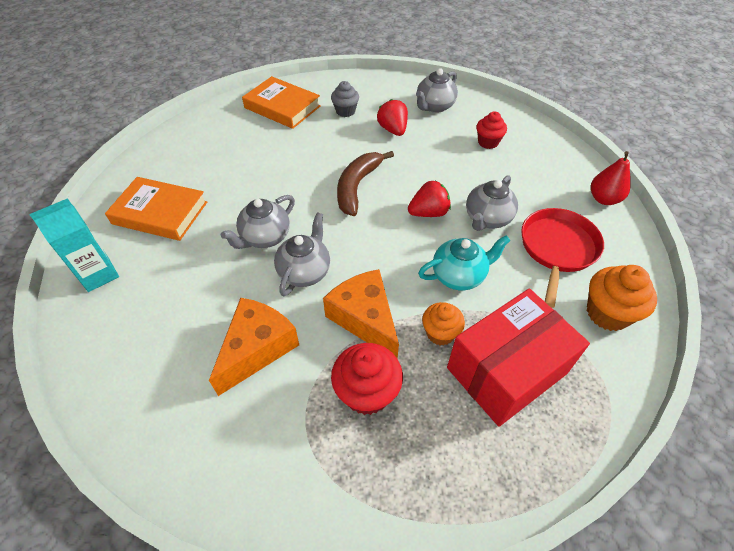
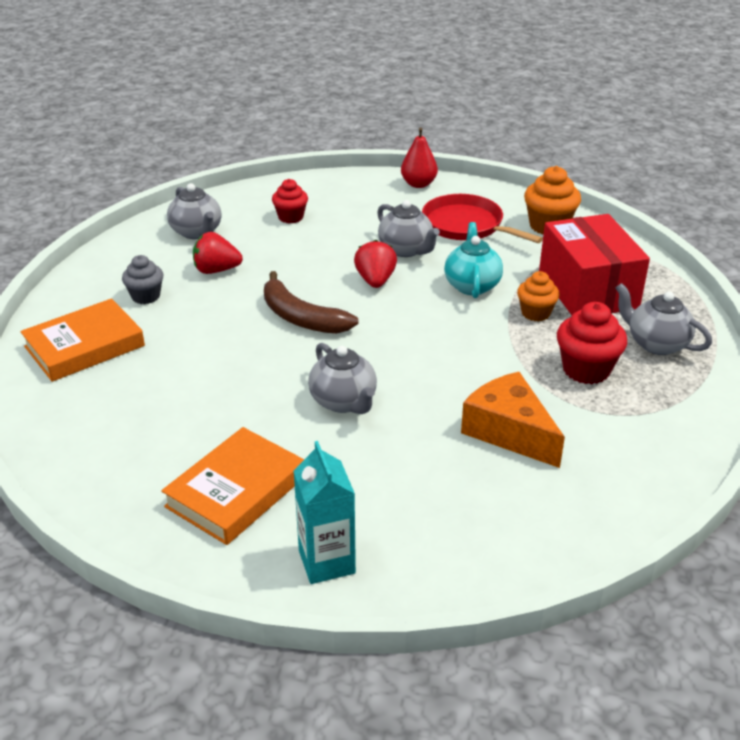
camera: 70 degrees left, 15 degrees down
grey teapot [274,212,330,296] -> grey teapot moved to [615,283,712,355]
orange cheese [323,269,399,358] -> none

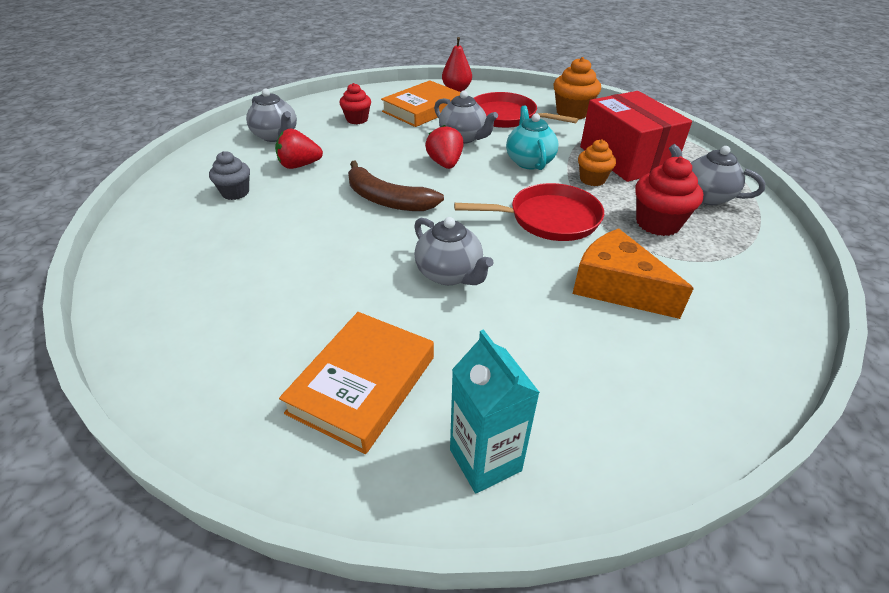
camera: 10 degrees left, 5 degrees up
orange book [20,298,145,382] -> orange book moved to [381,80,461,127]
none -> red pan [454,183,604,241]

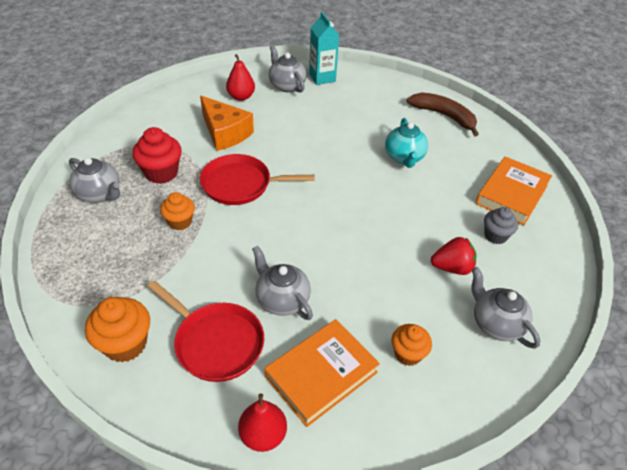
camera: 175 degrees left, 5 degrees up
orange book [279,312,434,454] -> orange book moved to [475,156,552,225]
red cupcake [339,83,371,124] -> orange cupcake [392,324,432,366]
brown banana [348,161,444,211] -> brown banana moved to [407,92,479,137]
grey teapot [414,217,493,285] -> grey teapot moved to [269,45,306,93]
red strawberry [425,125,464,169] -> none
turquoise teapot [506,105,558,170] -> turquoise teapot moved to [385,118,428,168]
red box [580,91,692,182] -> none
none -> red pear [226,54,255,101]

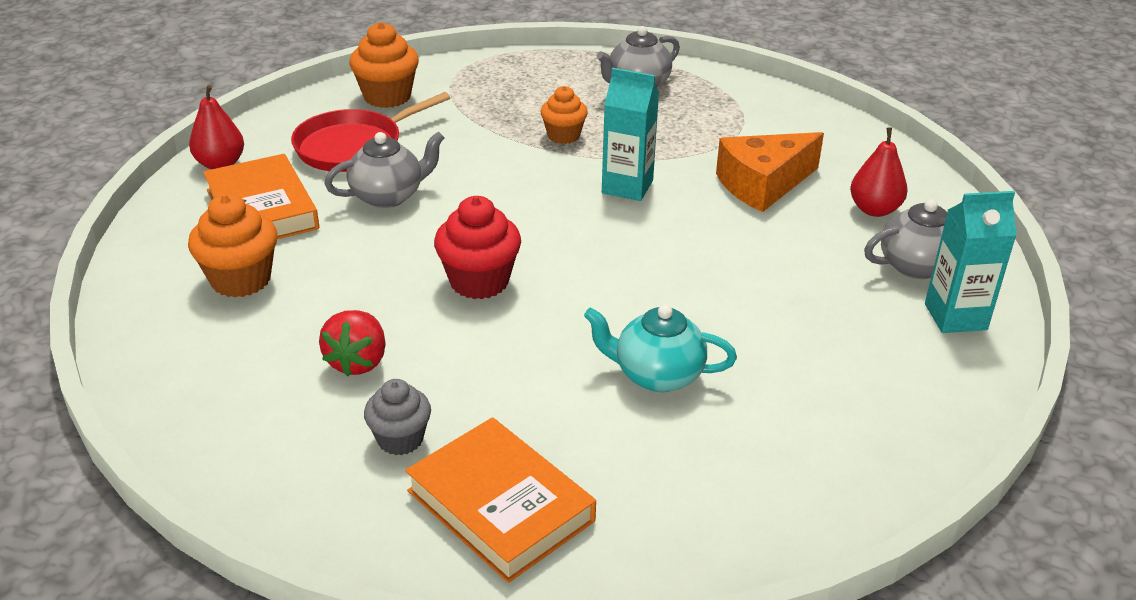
camera: 105 degrees right, 10 degrees down
red cupcake [132,127,182,184] -> red cupcake moved to [434,196,521,299]
red pan [200,154,315,205] -> turquoise carton [602,68,659,201]
orange cupcake [392,324,432,366] -> orange cupcake [188,194,278,297], size x1.52
brown banana [407,92,479,137] -> none
grey teapot [471,267,540,349] -> none

